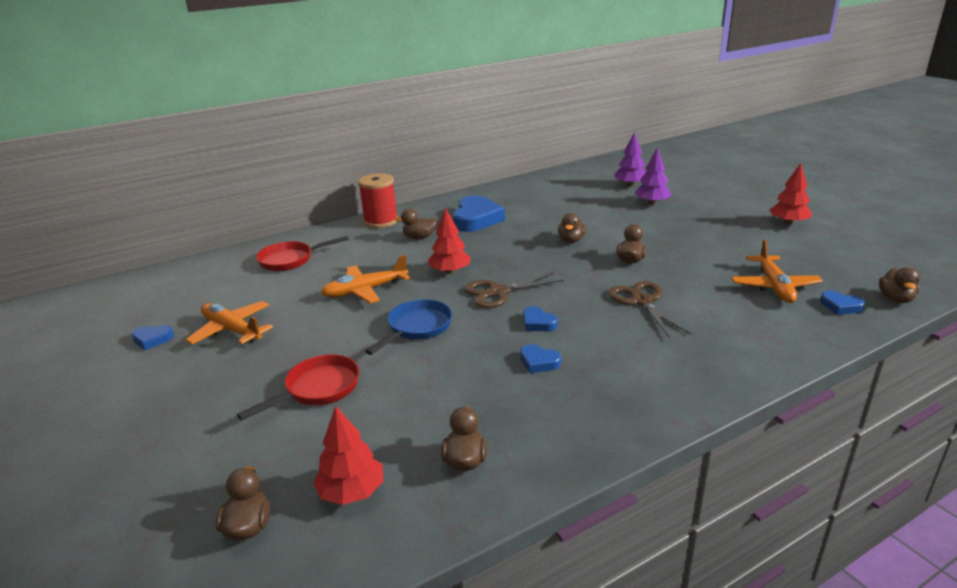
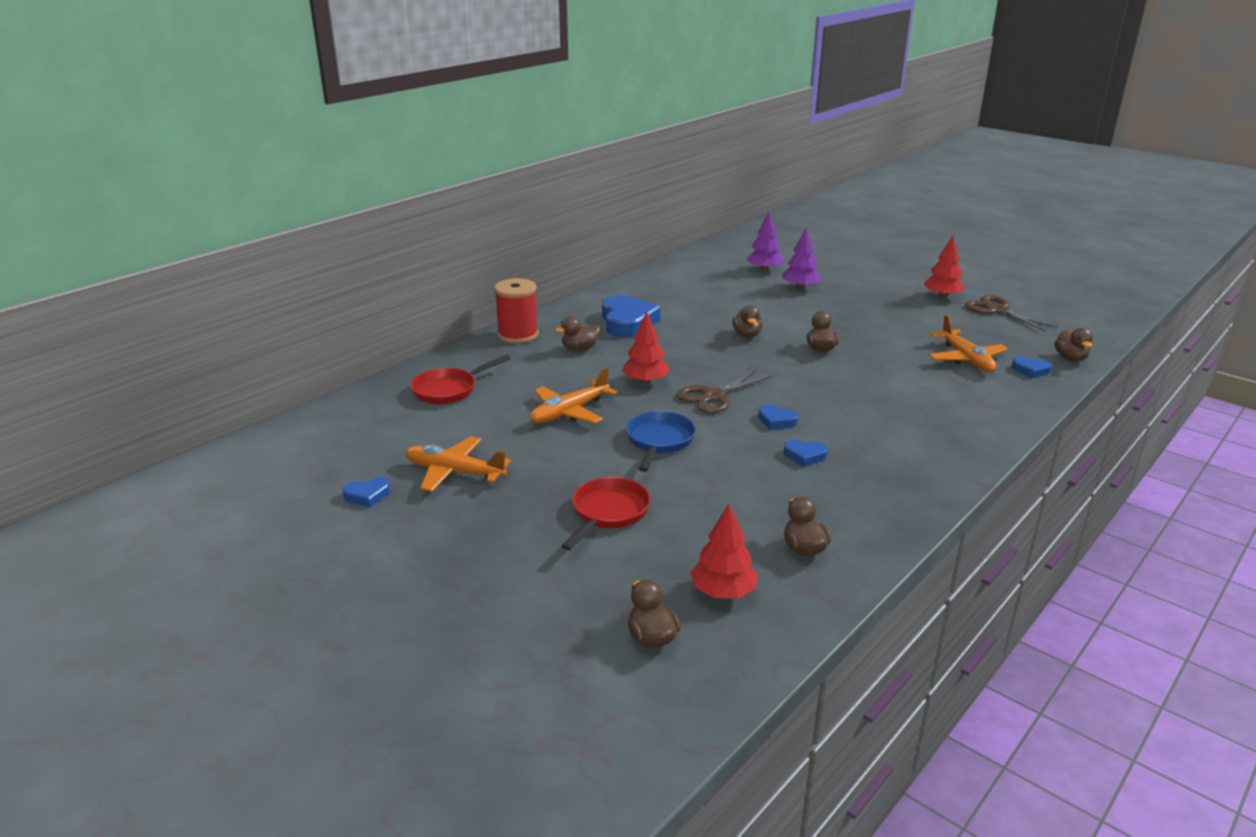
camera: 20 degrees left, 0 degrees up
brown scissors [608,281,691,338] -> brown scissors moved to [965,295,1057,332]

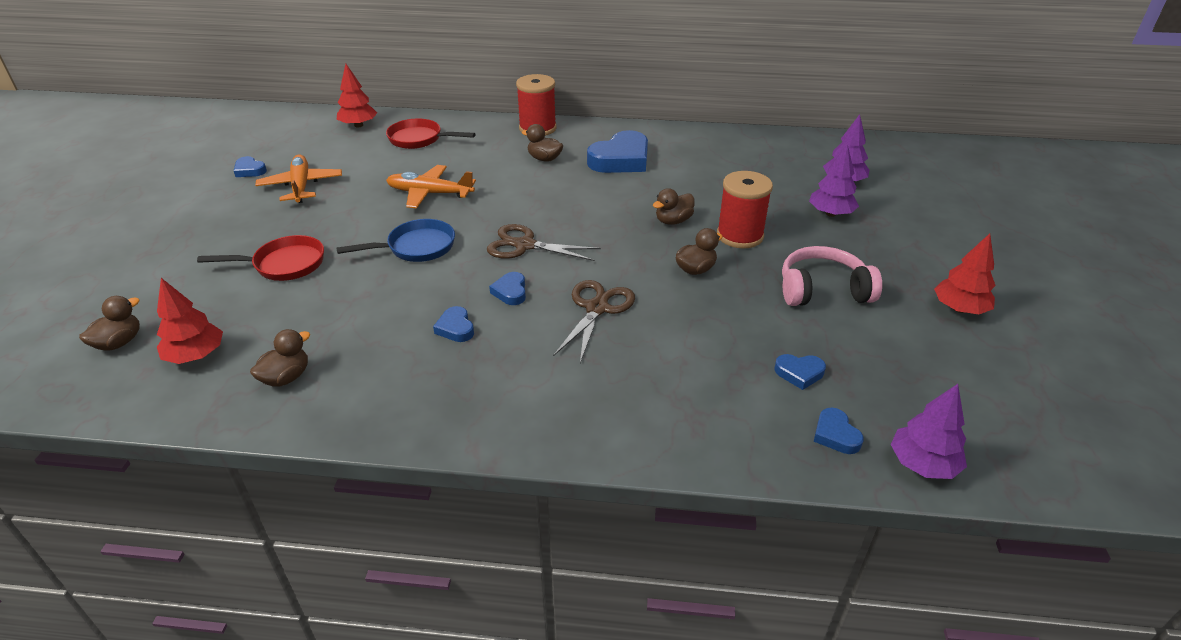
camera: 55 degrees right, 10 degrees up
red tree [622,311,670,384] -> red tree moved to [337,64,377,128]
orange plane [929,315,1008,372] -> blue heart [774,354,826,390]
brown scissors [965,295,1057,332] -> brown scissors moved to [553,280,635,363]
brown duck [1054,328,1093,362] -> purple tree [891,384,967,479]
none -> red spool [717,171,773,248]
none -> pink headphones [782,246,882,306]

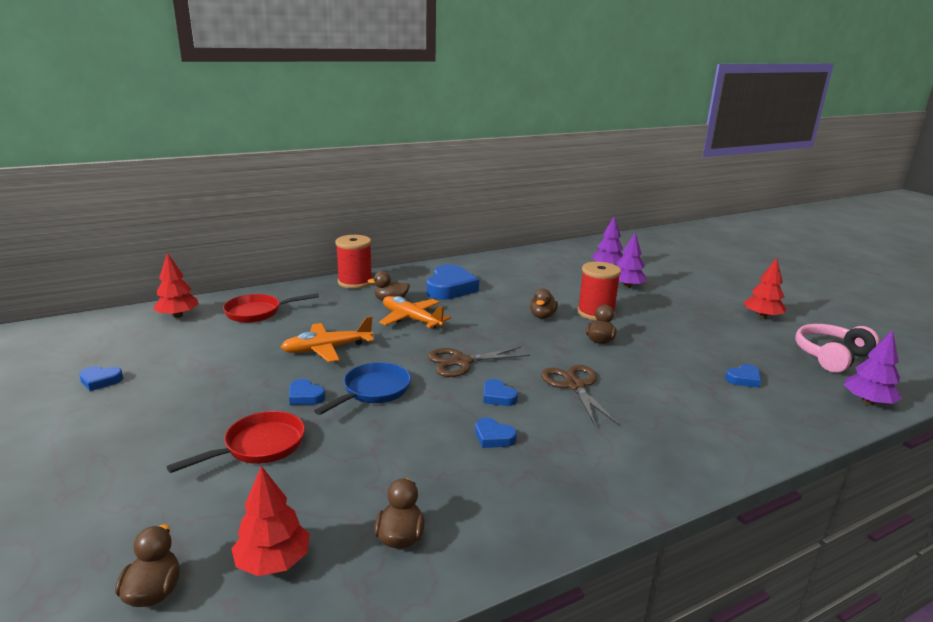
camera: 35 degrees left, 15 degrees down
orange plane [255,154,342,203] -> orange plane moved to [379,296,451,329]
pink headphones [782,246,882,306] -> pink headphones moved to [795,324,879,373]
blue heart [814,408,864,454] -> blue heart moved to [289,379,325,405]

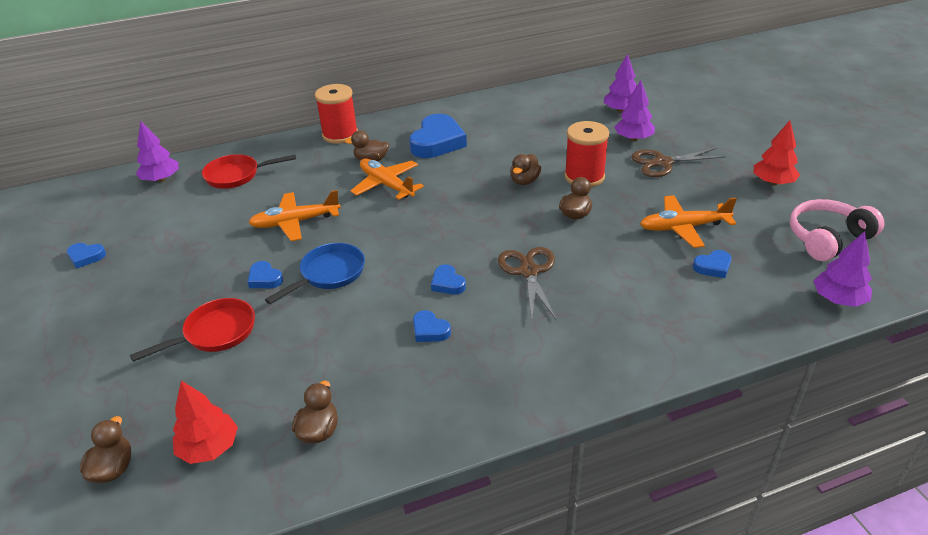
camera: 10 degrees right, 15 degrees up
red tree [153,253,199,318] -> purple tree [136,121,179,182]
brown scissors [427,346,530,377] -> brown scissors moved to [631,148,726,177]
none -> orange plane [640,195,737,248]

